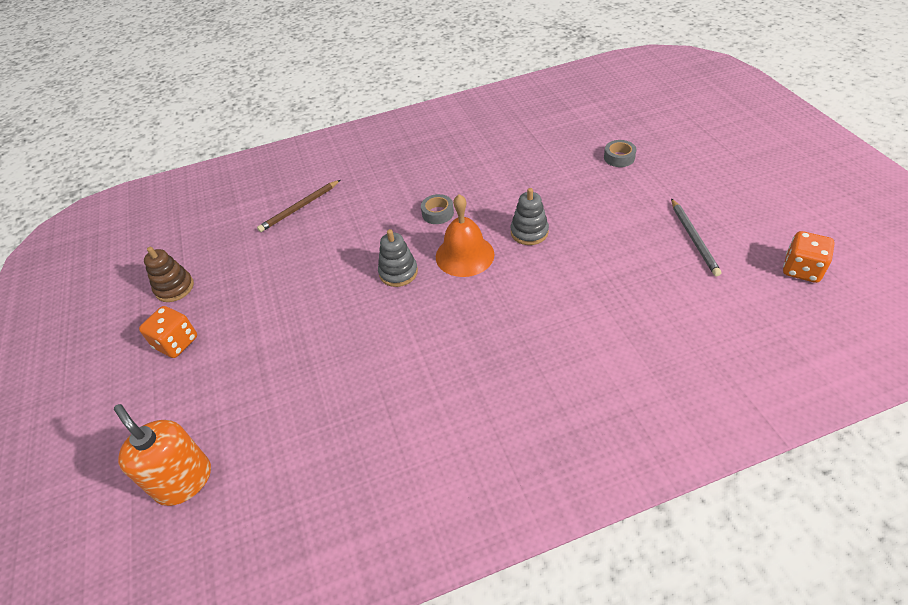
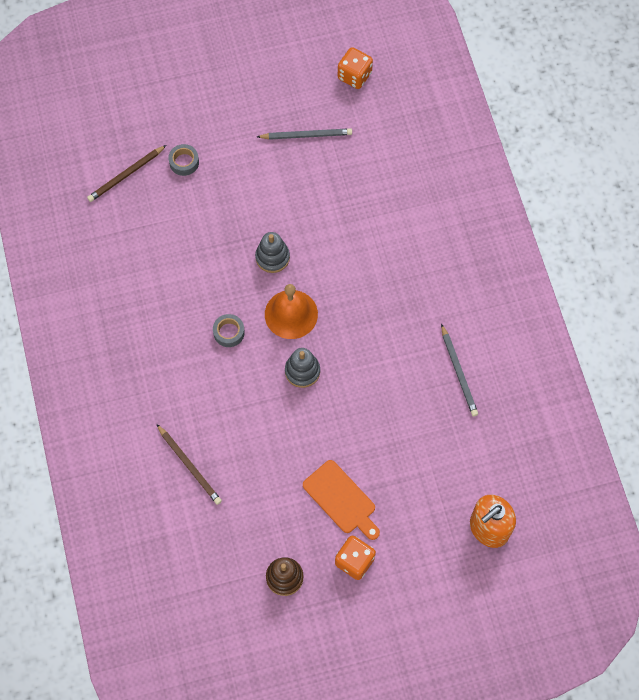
camera: 90 degrees left, 20 degrees up
none -> brown pencil [87,145,166,202]
none -> orange cutting board [303,460,380,540]
none -> grey pencil [441,324,478,416]

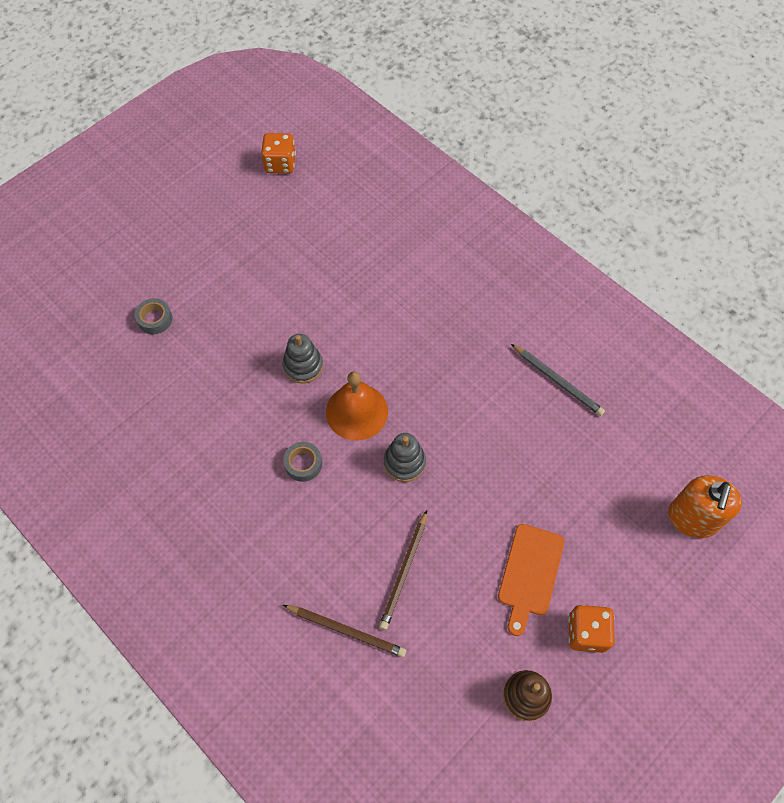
camera: 30 degrees left, 5 degrees down
brown pencil [87,145,166,202] -> brown pencil moved to [379,510,427,630]
grey pencil [257,128,352,140] -> none
orange cutting board [303,460,380,540] -> orange cutting board turned 90 degrees clockwise [498,524,565,636]

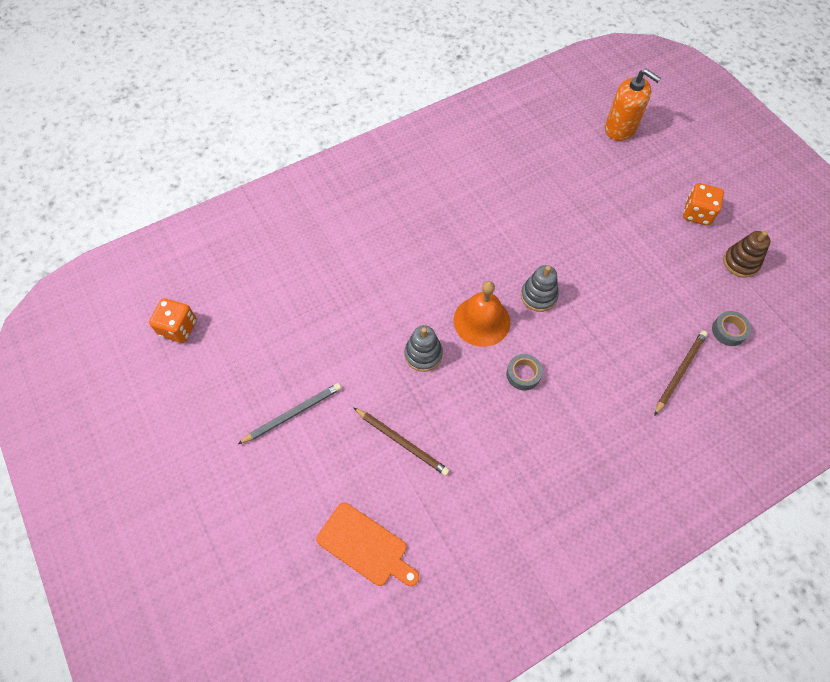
camera: 75 degrees left, 0 degrees up
grey tape [135,298,172,334] -> grey tape moved to [712,311,751,346]
brown pencil [379,510,427,630] -> brown pencil moved to [353,407,450,476]
orange cutting board [498,524,565,636] -> orange cutting board moved to [316,502,419,586]
grey pencil [511,344,605,416] -> grey pencil moved to [238,383,342,444]

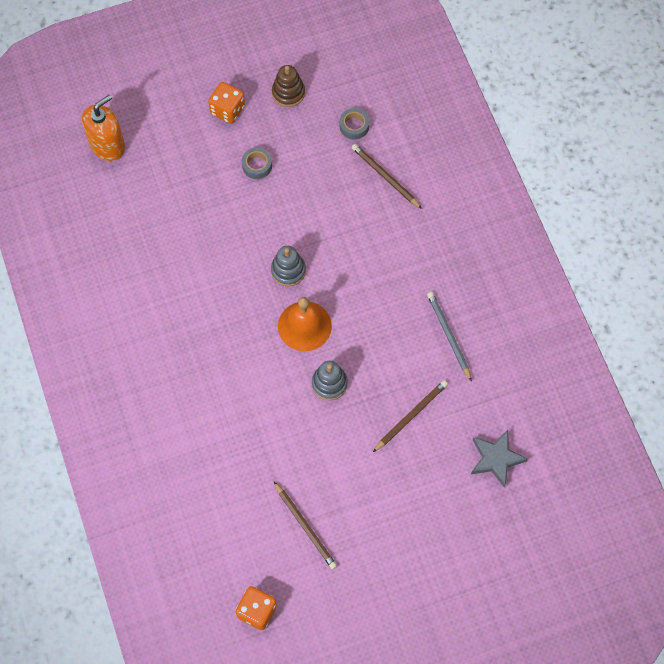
camera: 80 degrees left, 5 degrees up
grey pencil [238,383,342,444] -> grey pencil moved to [427,292,472,382]
orange cutting board [316,502,419,586] -> grey star [471,430,528,488]
grey tape [506,354,543,391] -> grey tape moved to [242,147,272,179]
none -> brown pencil [274,482,337,569]

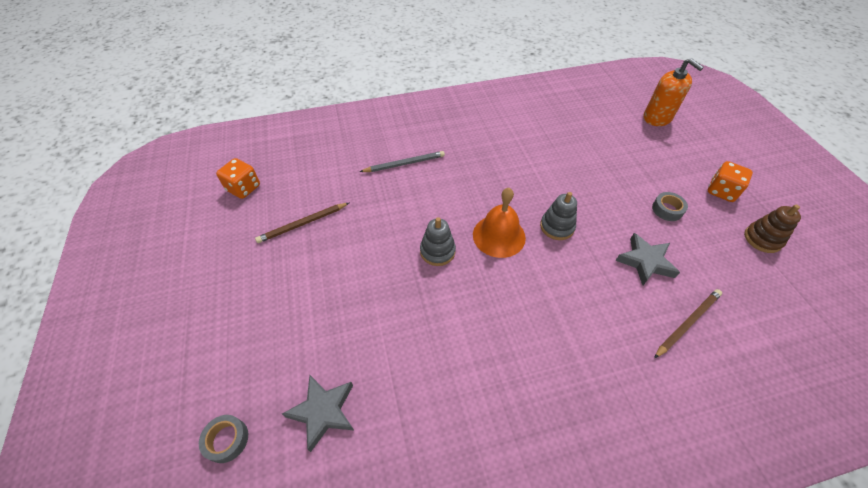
camera: 95 degrees right, 15 degrees down
grey tape [340,108,369,140] -> grey tape moved to [199,415,248,463]
brown pencil [373,380,448,452] -> none
grey pencil [427,292,472,382] -> grey pencil moved to [360,151,445,172]
none -> grey star [615,233,680,285]

